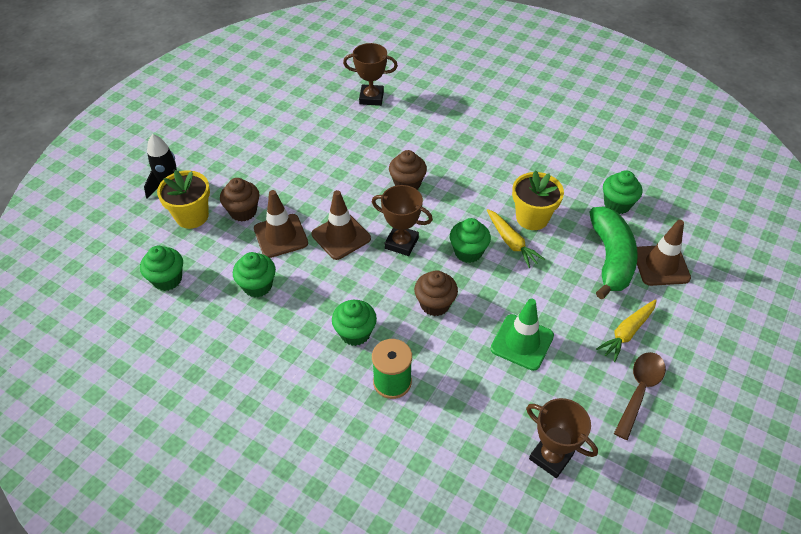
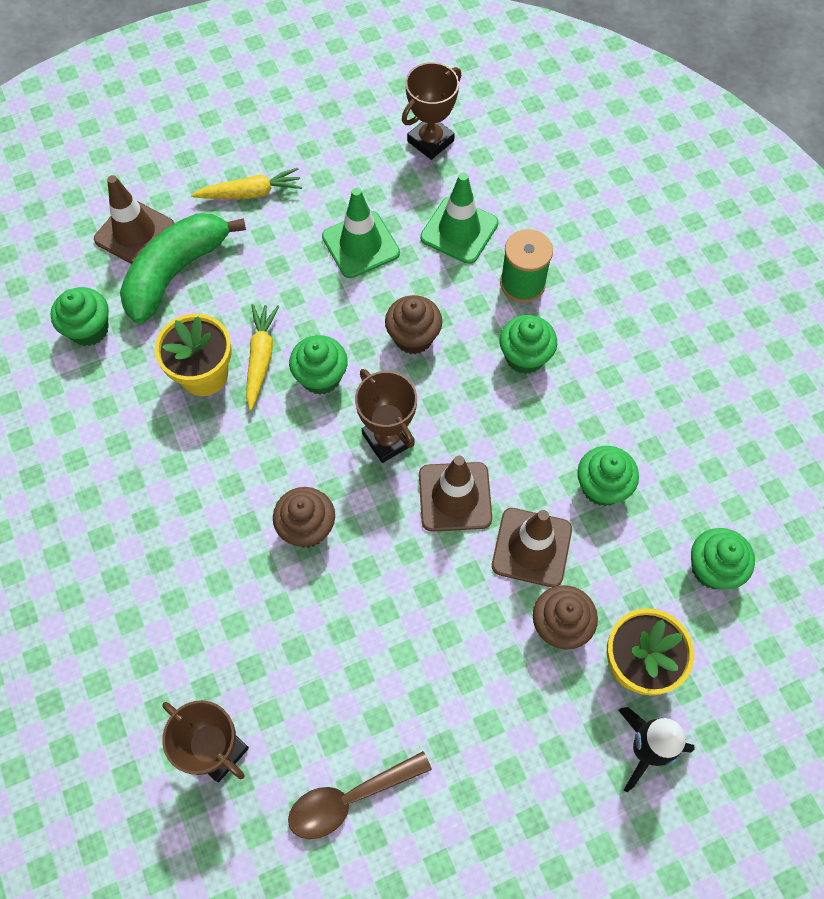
camera: 145 degrees left, 15 degrees up
brown trophy [526,398,598,478] -> brown trophy turned 60 degrees clockwise [402,62,462,160]
brown spoon [614,352,666,440] -> brown spoon moved to [288,751,432,839]
none -> green traffic cone [420,173,498,264]

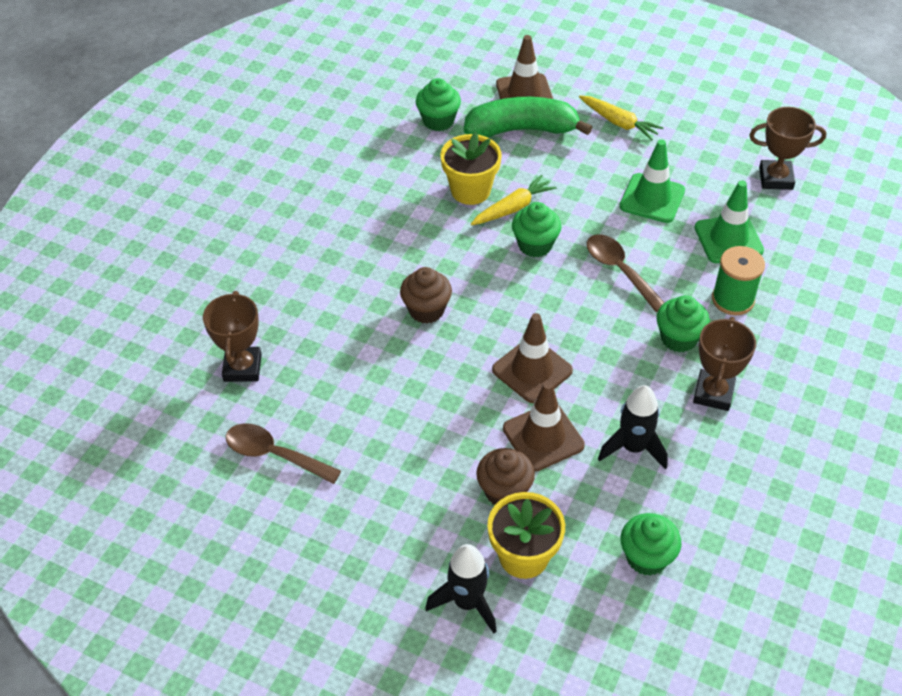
camera: 50 degrees right, 15 degrees down
brown trophy [355,369,417,463] -> brown trophy moved to [693,317,756,411]
brown cupcake [385,295,442,354] -> brown spoon [587,234,665,312]
green cupcake [577,446,639,506] -> black rocket [598,385,668,469]

